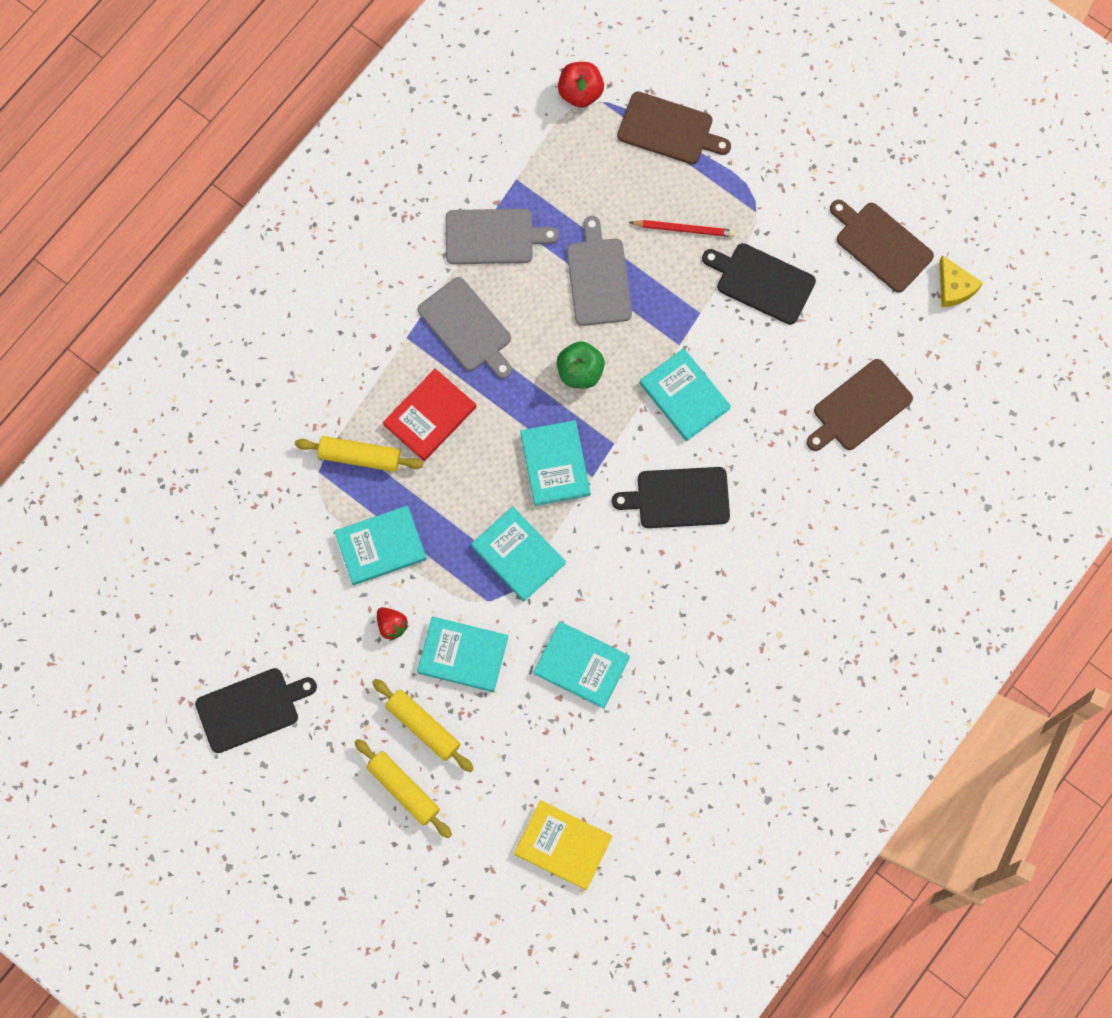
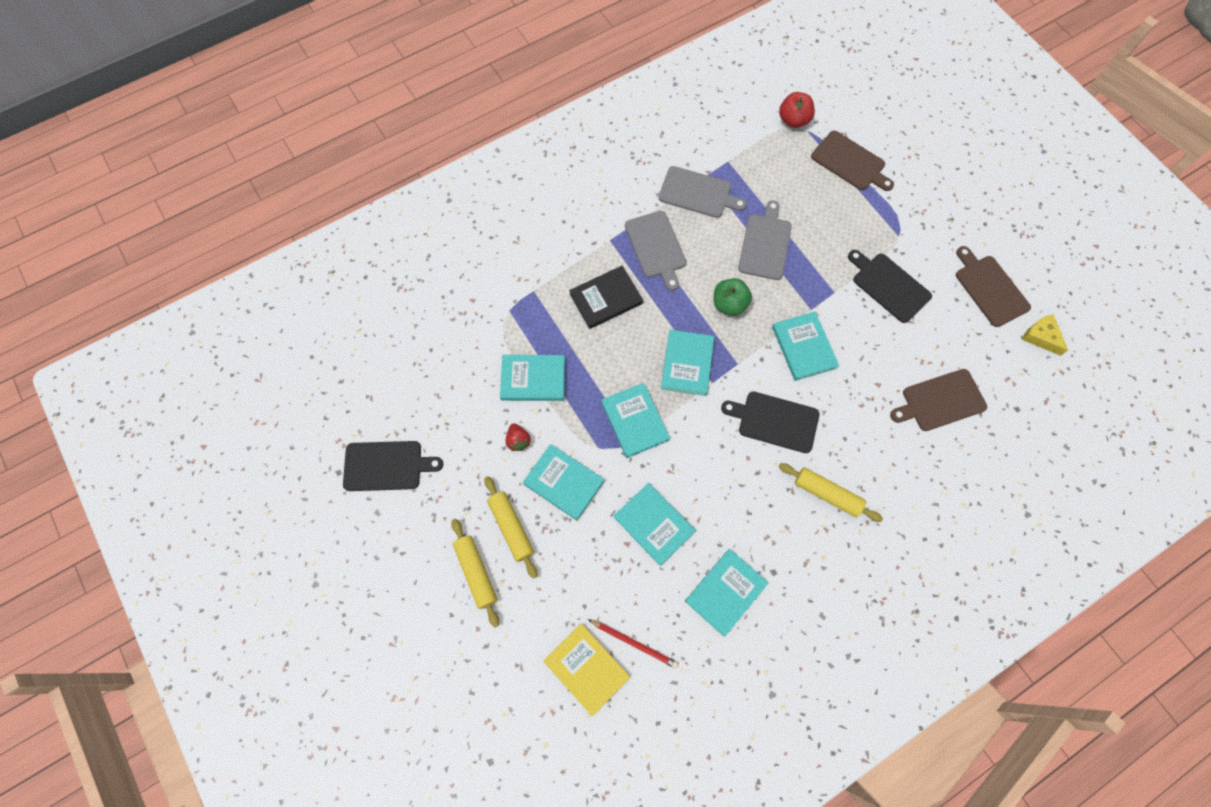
camera: 20 degrees right, 5 degrees down
yellow rolling pin [295,436,423,472] -> yellow rolling pin moved to [779,463,883,522]
red book [383,368,476,461] -> black book [569,266,643,329]
red pencil [629,220,735,237] -> red pencil moved to [588,619,679,669]
yellow cheese [939,255,983,307] -> yellow cheese turned 150 degrees clockwise [1022,314,1068,356]
none -> turquoise book [685,549,769,636]

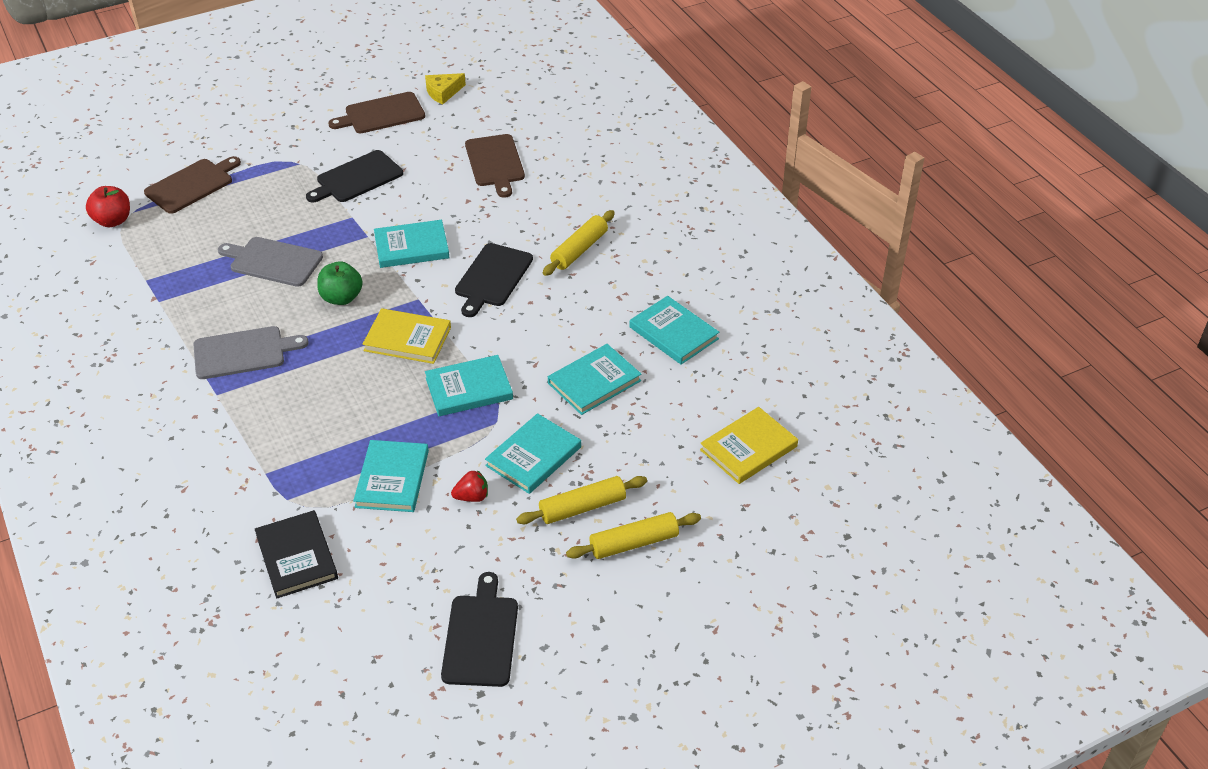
camera: 85 degrees left, 25 degrees down
black book [569,266,643,329] -> black book moved to [255,510,338,598]
red pencil [588,619,679,669] -> none
grey cutting board [659,166,747,218] -> none
turquoise book [661,330,714,396] -> yellow book [363,308,451,364]

